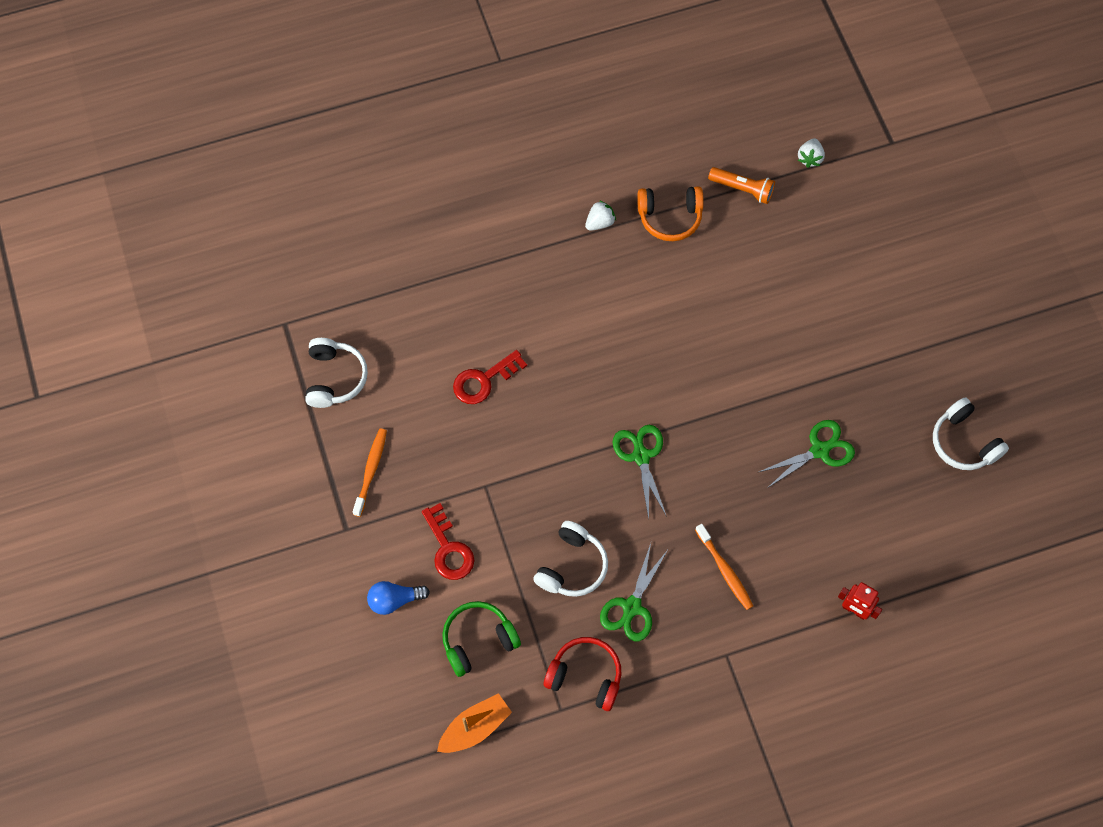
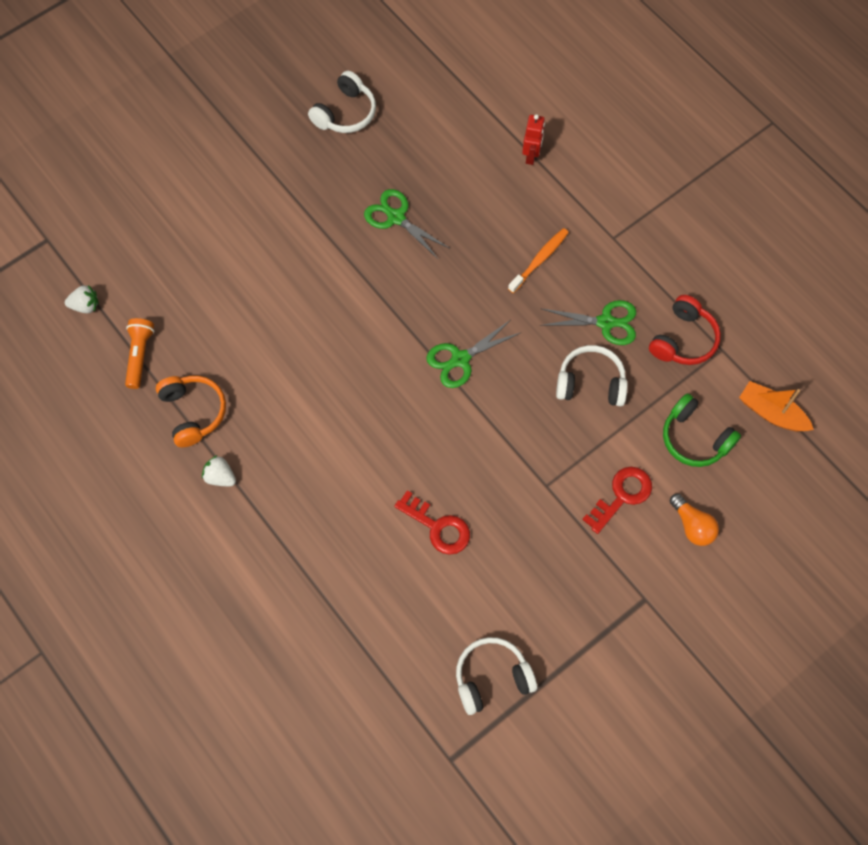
camera: 110 degrees left, 0 degrees up
orange toothbrush [353,428,387,517] -> none
blue light bulb [367,581,430,615] -> orange light bulb [670,494,719,546]
red headphones [543,637,621,711] -> red headphones turned 150 degrees counterclockwise [649,295,721,365]

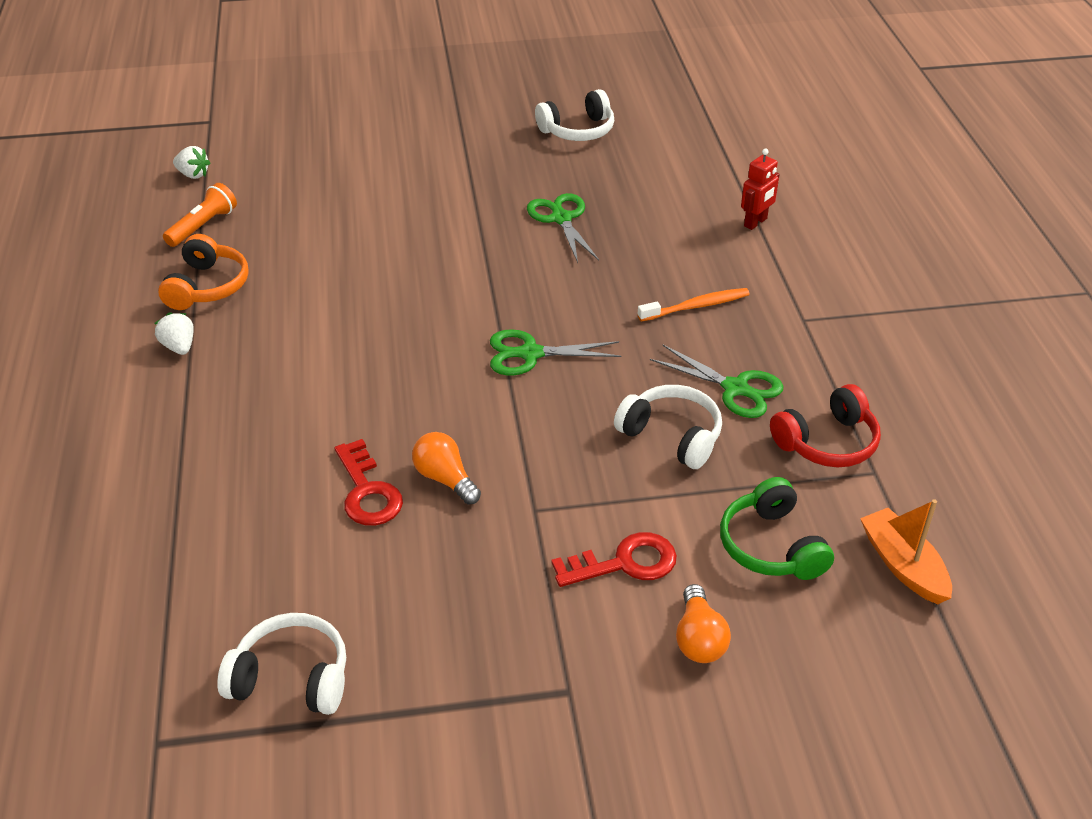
camera: 30 degrees right, 25 degrees down
none -> orange light bulb [412,432,481,505]

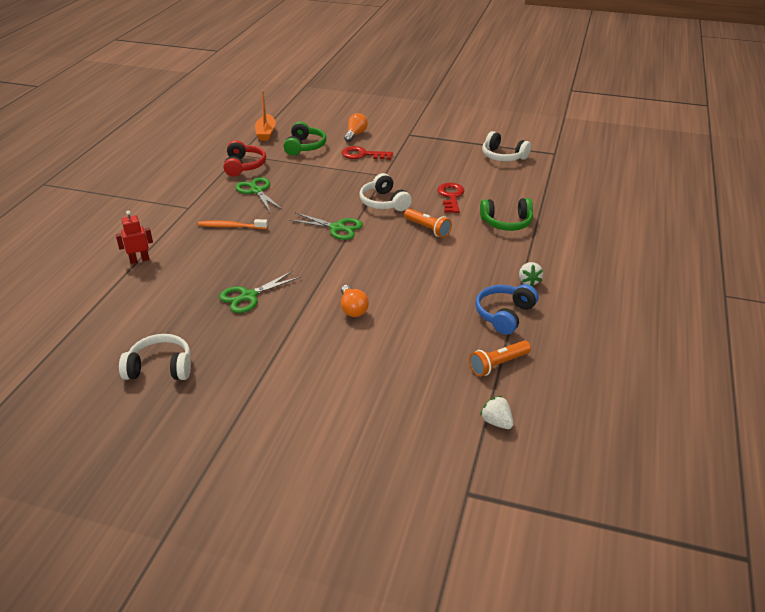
camera: 155 degrees left, 5 degrees down
orange headphones [158,234,249,310] -> blue headphones [475,284,538,335]
orange light bulb [412,432,481,505] -> orange light bulb moved to [341,285,369,317]
green scissors [527,193,599,263] -> green scissors turned 45 degrees clockwise [219,271,301,313]
white headphones [614,385,722,469] -> white headphones moved to [359,173,412,211]
red headphones [770,384,881,467] -> red headphones turned 90 degrees clockwise [224,140,266,176]
none -> orange flashlight [404,208,452,238]
none -> green headphones [480,198,533,231]

